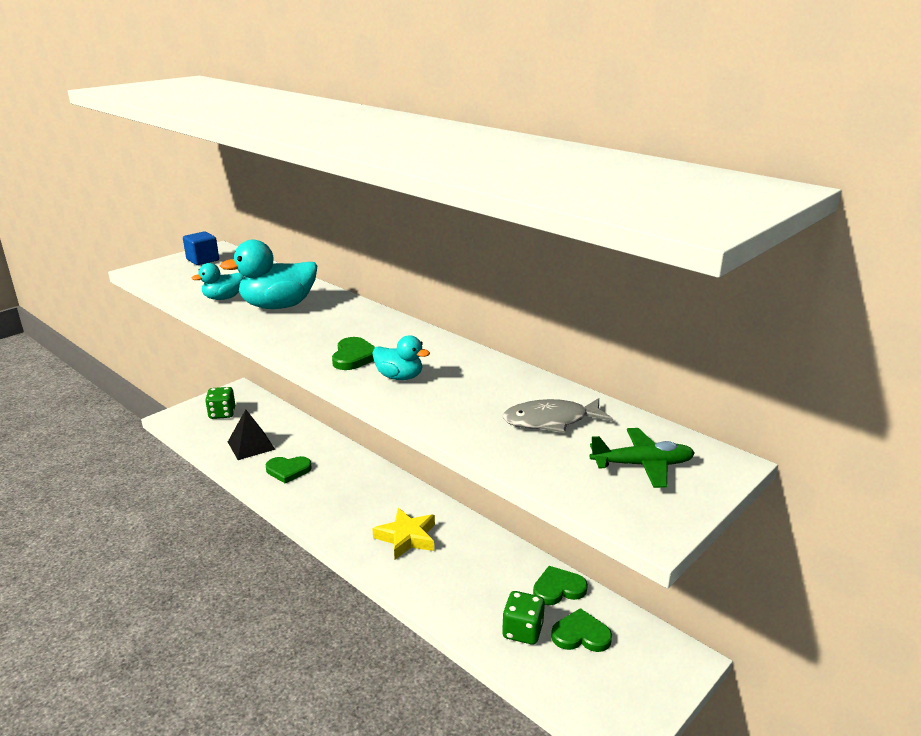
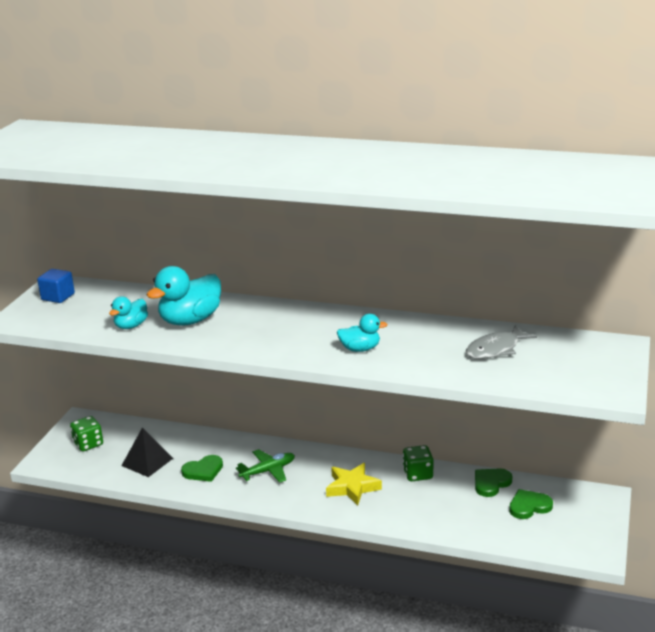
camera: 25 degrees left, 0 degrees up
green heart [332,337,375,370] -> none
green dice [502,591,545,645] -> green dice moved to [403,445,433,481]
green plane [590,428,695,488] -> green plane moved to [236,449,295,483]

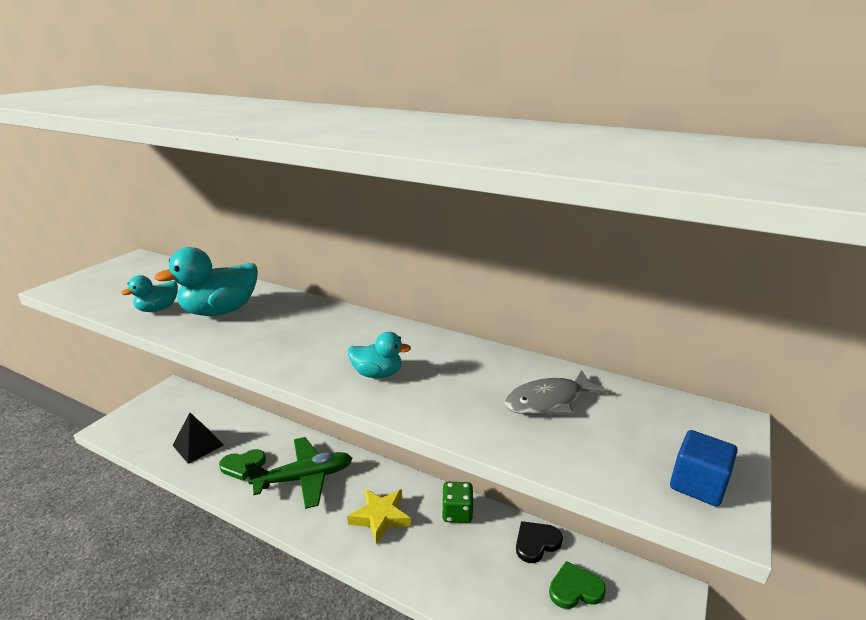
camera: 10 degrees right, 0 degrees up
blue cube [37,269,75,303] -> blue cube moved to [670,430,738,507]
green dice [70,416,103,452] -> none
green plane [236,449,295,483] -> green plane [245,437,353,509], size x1.54
green heart [475,468,513,497] -> black heart [516,521,563,563]

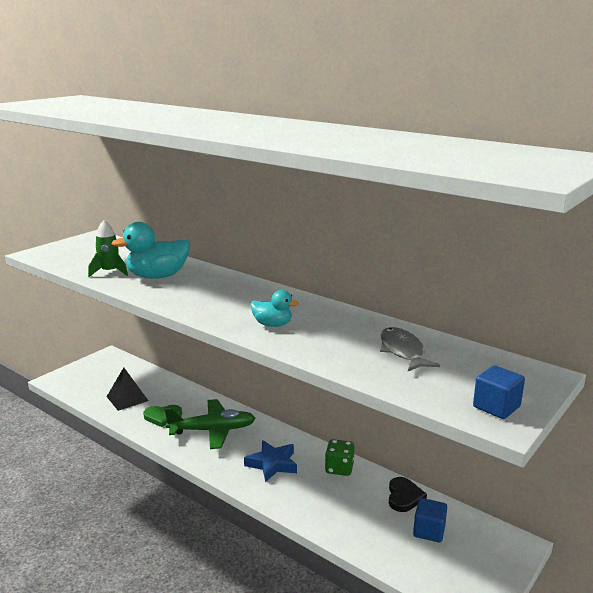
camera: 10 degrees right, 5 degrees down
turquoise duck [121,275,178,312] -> green rocket [88,220,128,277]
yellow star [347,488,411,545] -> blue star [244,440,297,482]
grey fish [504,370,608,415] -> grey fish turned 90 degrees clockwise [380,327,440,371]
black heart [516,521,563,563] -> black heart turned 120 degrees clockwise [389,477,427,512]
green heart [549,561,606,609] -> blue cube [413,498,447,543]

